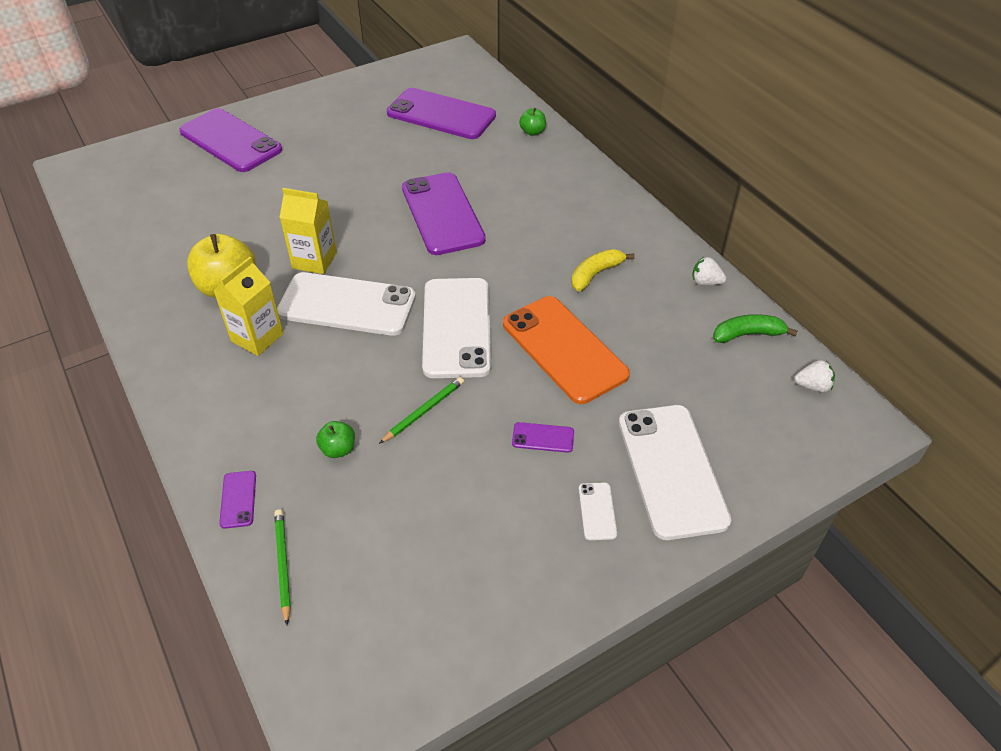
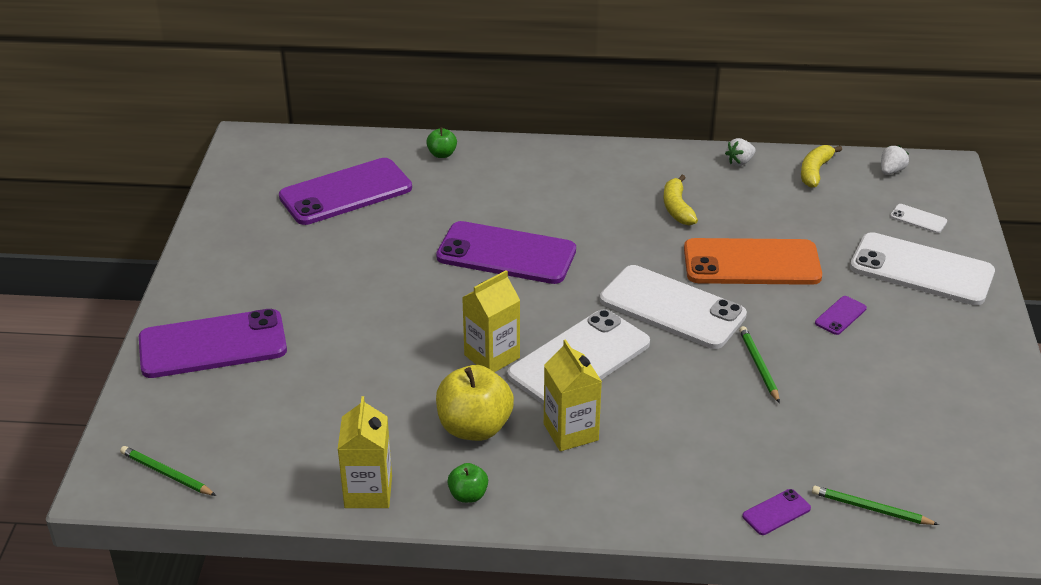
camera: 55 degrees left, 10 degrees down
purple phone [219,471,256,529] -> purple phone turned 60 degrees counterclockwise [742,489,811,535]
green apple [316,421,355,458] -> green apple moved to [447,463,488,503]
white phone [579,482,617,540] -> white phone moved to [890,204,947,233]
green banana [713,314,798,343] -> yellow banana [801,145,842,188]
none -> green pencil [120,446,216,496]
none -> yellow carton [338,396,392,508]

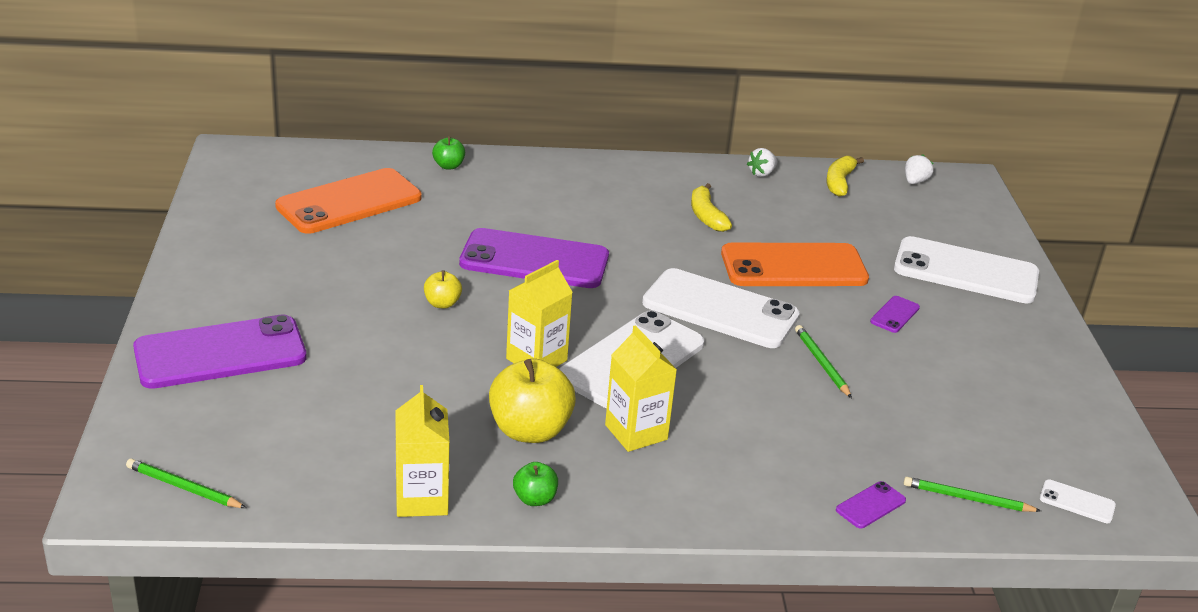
camera: 10 degrees left, 5 degrees down
purple phone [279,158,412,225] -> orange phone [275,168,422,234]
white phone [890,204,947,233] -> white phone moved to [1040,480,1116,523]
none -> yellow apple [424,270,462,308]

